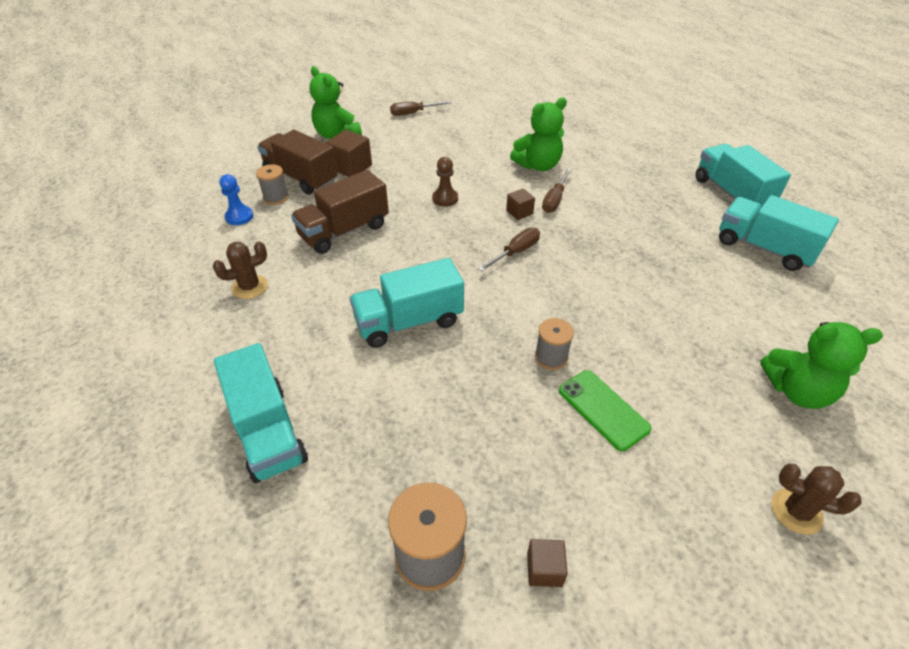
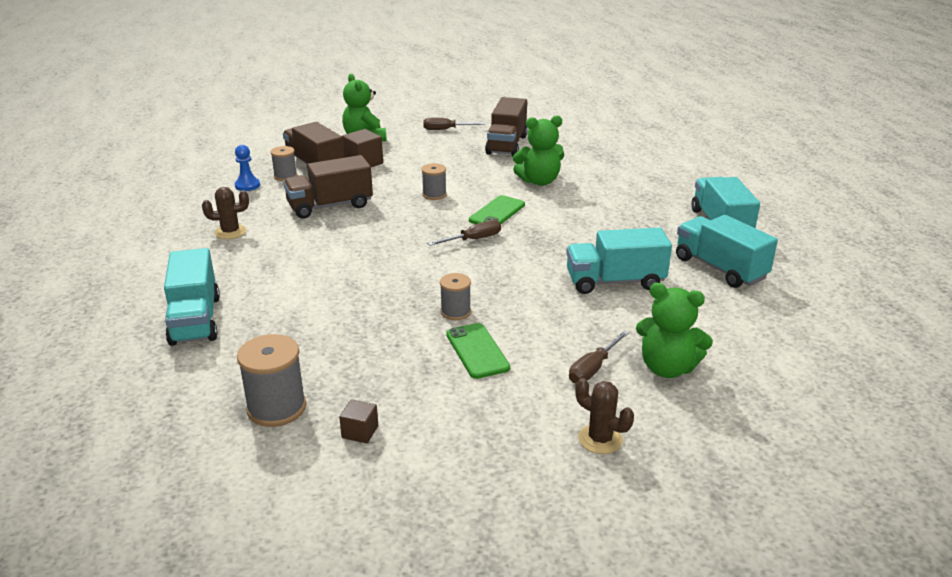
camera: 15 degrees right, 15 degrees down
turquoise truck [350,258,464,348] -> turquoise truck moved to [566,228,672,294]
brown pawn [432,157,458,207] -> grey spool [421,163,447,200]
brown cube [506,188,535,220] -> green phone [469,195,525,224]
brown screwdriver [542,169,571,213] -> brown screwdriver moved to [569,331,629,383]
none -> brown truck [485,97,527,156]

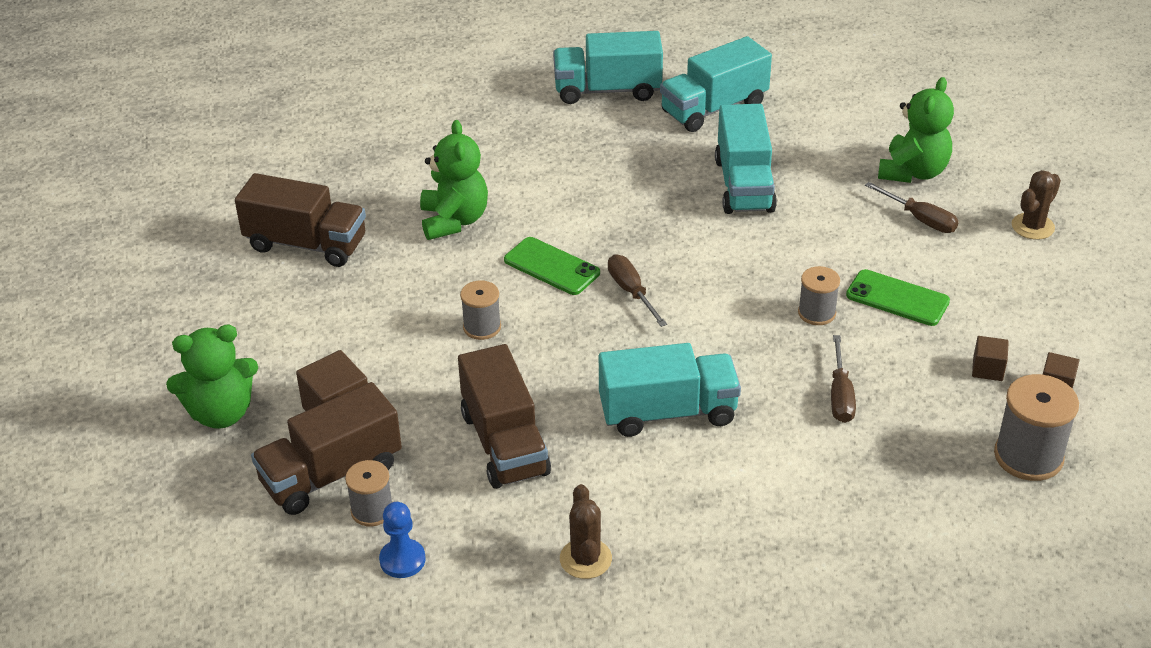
camera: 85 degrees left, 10 degrees up
turquoise truck [164,248,220,346] -> turquoise truck moved to [599,343,741,437]
brown screwdriver [423,118,485,130] -> brown screwdriver moved to [831,335,856,423]
green phone [446,323,510,379] -> green phone turned 45 degrees clockwise [846,269,950,326]
none -> brown cube [972,336,1009,381]

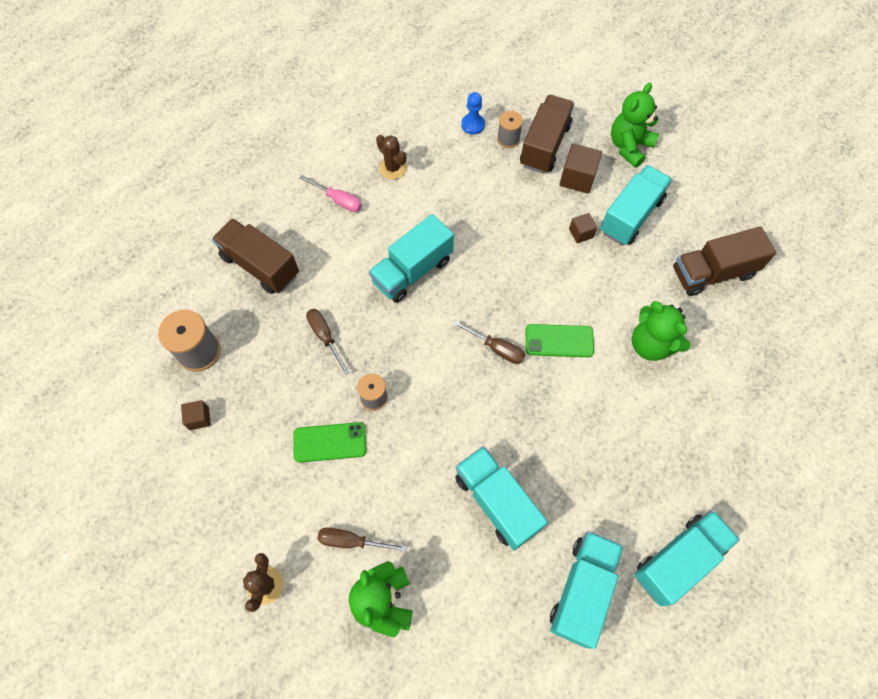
camera: 145 degrees right, 25 degrees up
brown truck [458,344,551,489] -> brown truck moved to [212,219,299,294]
grey spool [460,280,501,340] -> none
brown cube [972,336,1009,381] -> brown cube moved to [569,213,597,243]
none -> pink screwdriver [299,175,362,212]
none -> turquoise truck [600,165,672,245]

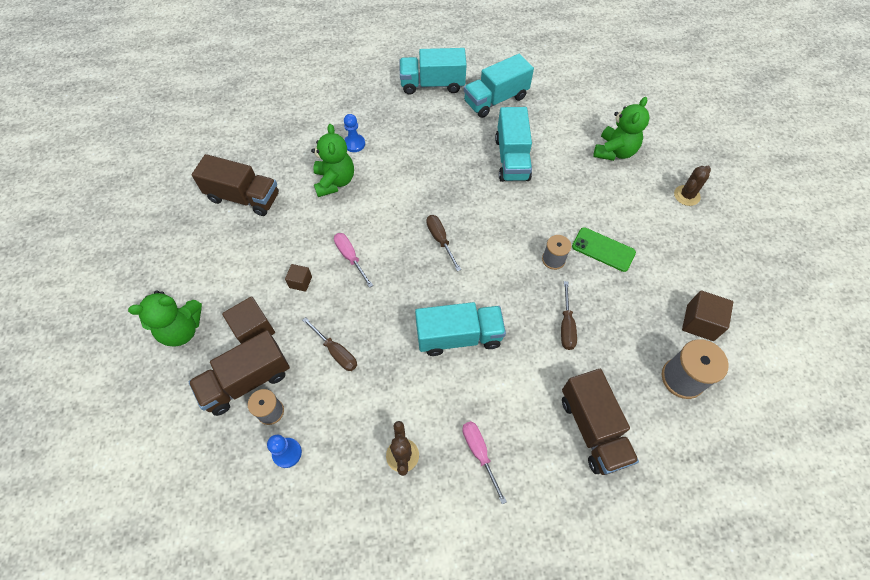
camera: 145 degrees left, 5 degrees down
brown cube [181,400,211,430] -> brown cube [682,290,733,341], size x1.68
brown screwdriver [317,528,407,552] -> brown screwdriver moved to [302,317,357,371]
green phone [526,324,594,357] -> none
turquoise truck [600,165,672,245] -> none
none -> pink screwdriver [334,233,373,288]
none -> blue pawn [344,114,365,152]

